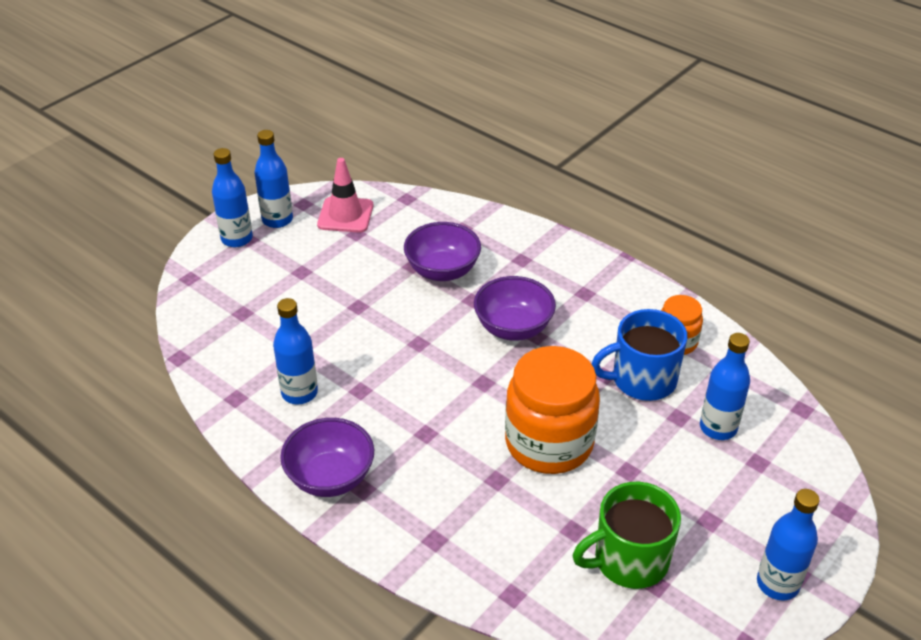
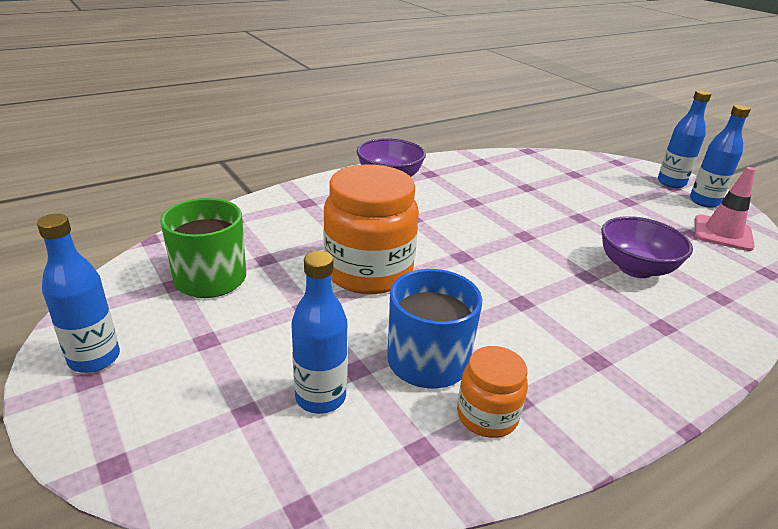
camera: 105 degrees right, 10 degrees down
blue bottle [273,298,318,404] -> none
purple bowl [474,276,556,341] -> none

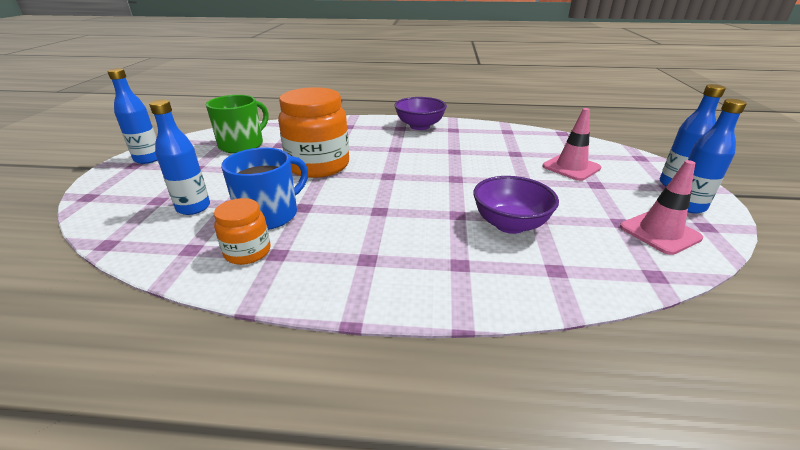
camera: 40 degrees right, 0 degrees up
none -> pink traffic cone [543,108,601,181]

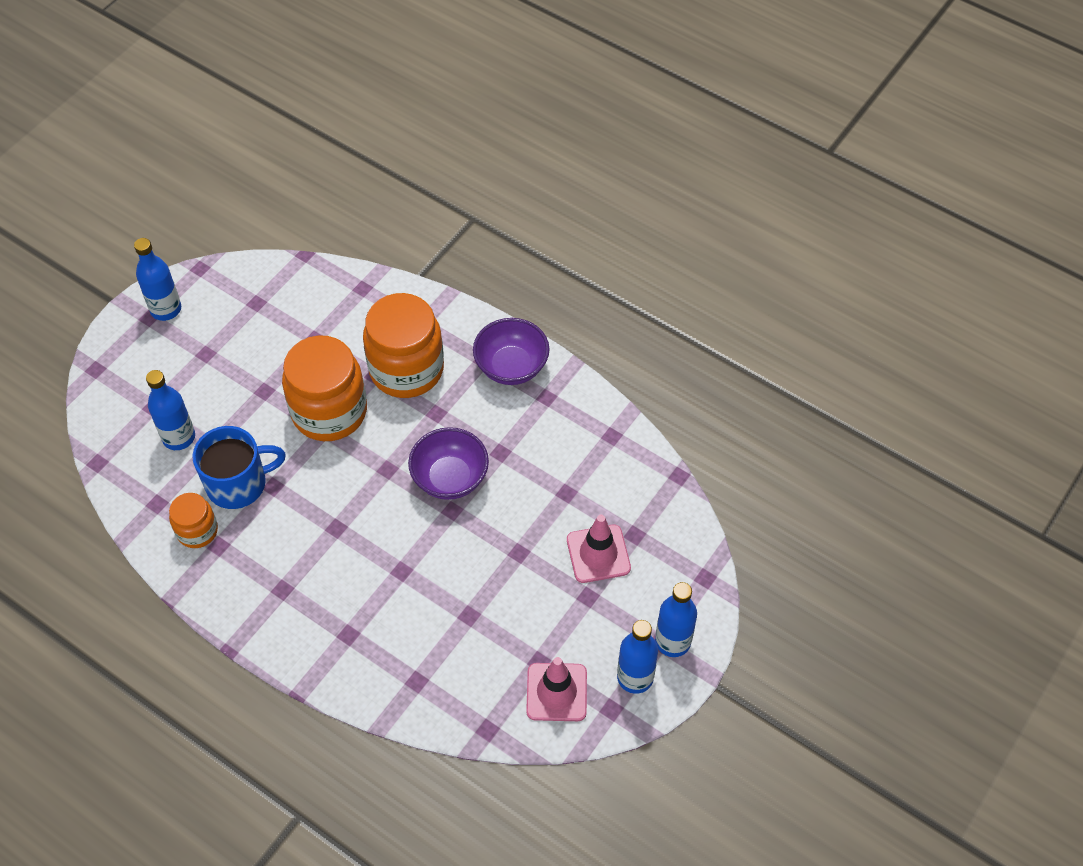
camera: 30 degrees right, 25 degrees up
green mug [206,95,269,153] -> none
purple bowl [473,176,559,234] -> purple bowl moved to [408,427,489,500]
none -> orange jar [363,293,444,398]

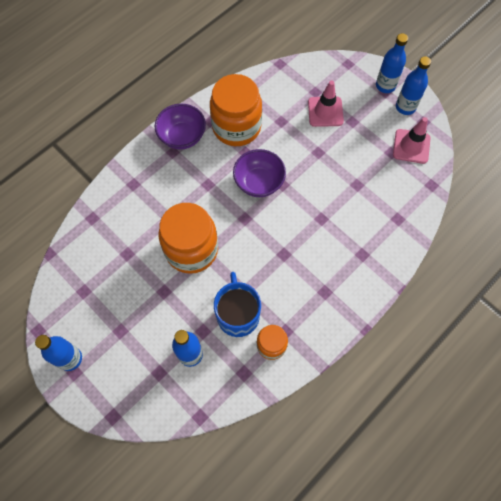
camera: 80 degrees left, 10 degrees up
orange jar [363,293,444,398] -> orange jar moved to [210,74,262,146]

